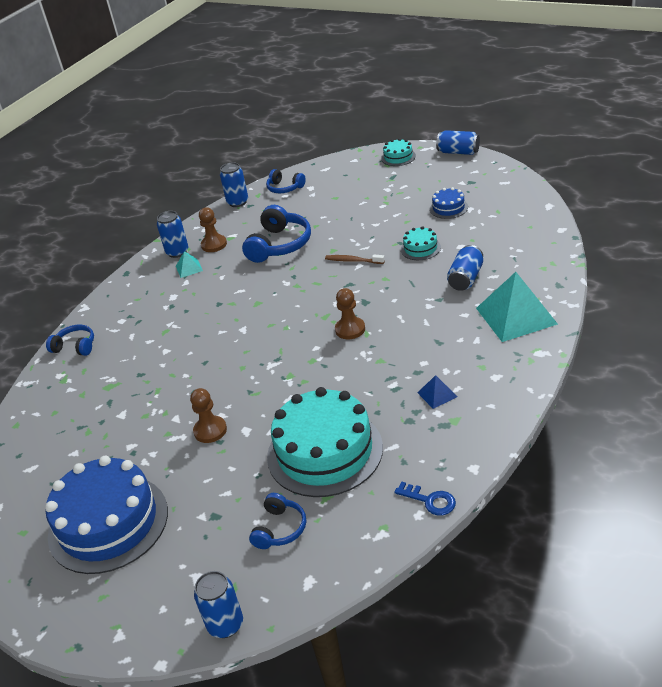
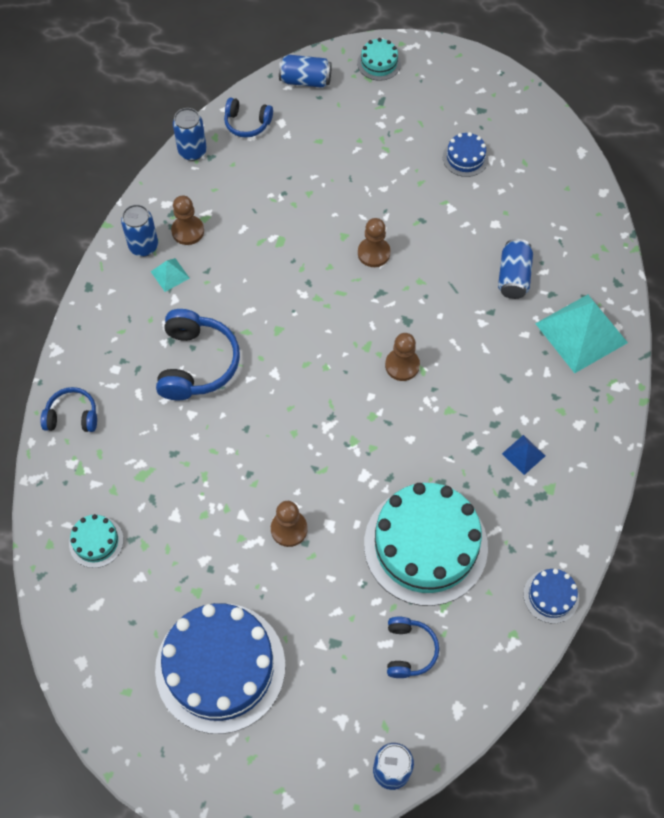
camera: 20 degrees left, 25 degrees up
blue headphones [242,205,311,263] -> blue headphones moved to [156,309,240,400]
brown toothbrush [325,255,385,264] -> brown pawn [358,218,391,267]
blue key [394,482,456,515] -> blue cake [523,569,579,623]
turquoise cake [401,226,441,260] -> turquoise cake moved to [69,514,123,568]
blue can [437,130,480,155] -> blue can moved to [279,55,332,88]

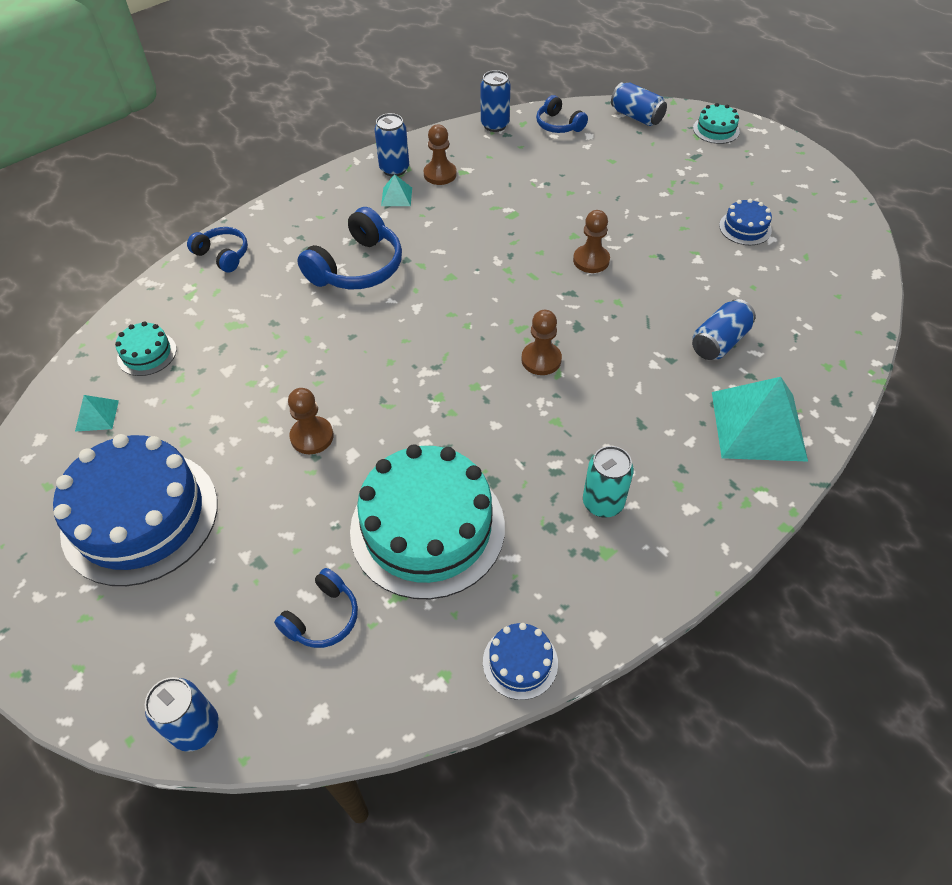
camera: 35 degrees right, 10 degrees down
blue pyramid [502,435,545,475] -> turquoise can [583,446,634,517]
none -> turquoise pyramid [75,395,119,432]

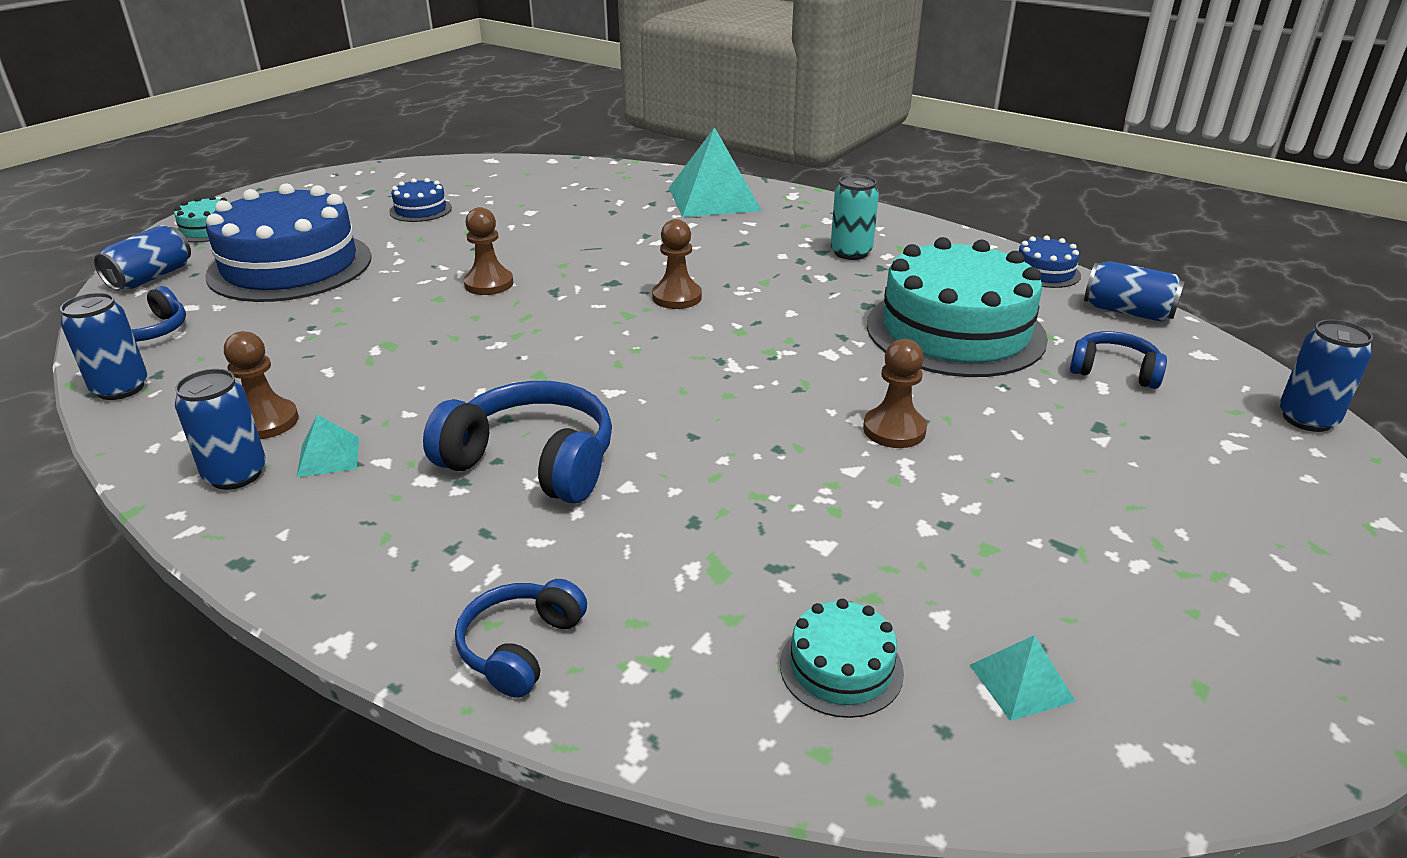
camera: 105 degrees left, 20 degrees down
blue cake [53,434,218,586] -> blue cake moved to [205,183,372,302]
blue can [692,299,756,360] -> blue can moved to [1084,261,1185,322]

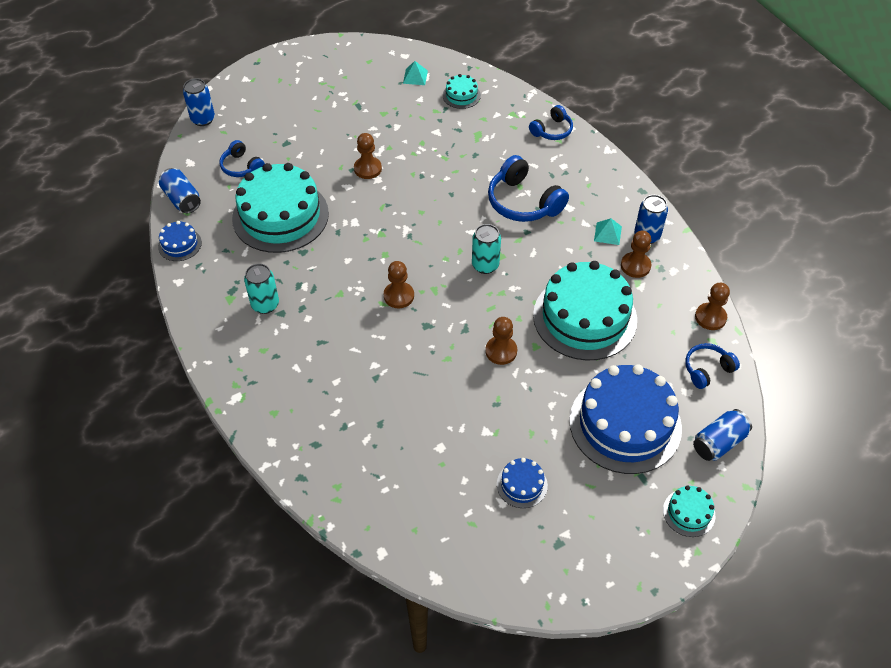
camera: 155 degrees left, 20 degrees up
blue can [60,293,147,400] -> brown pawn [695,283,730,330]
turquoise pyramid [669,127,762,217] -> none
none -> turquoise can [472,224,501,274]
none -> turquoise cake [533,261,637,360]

